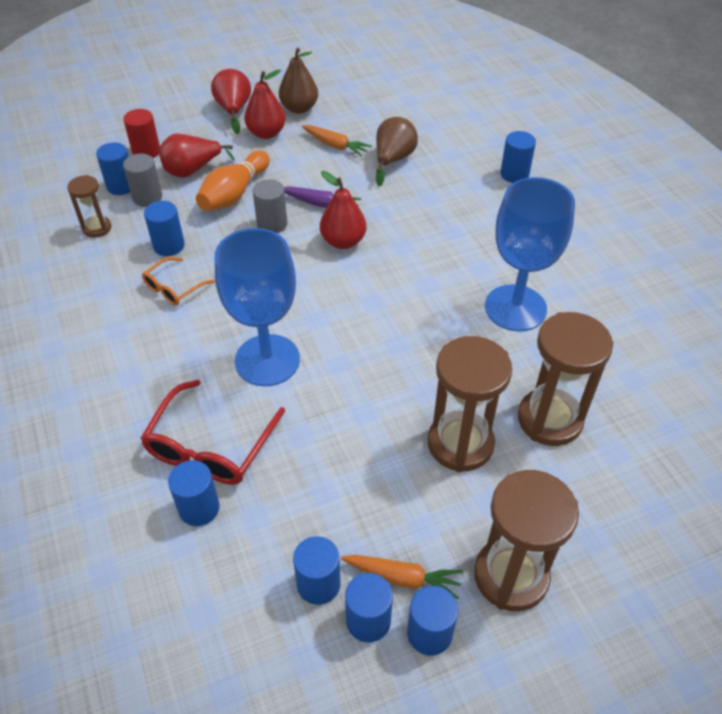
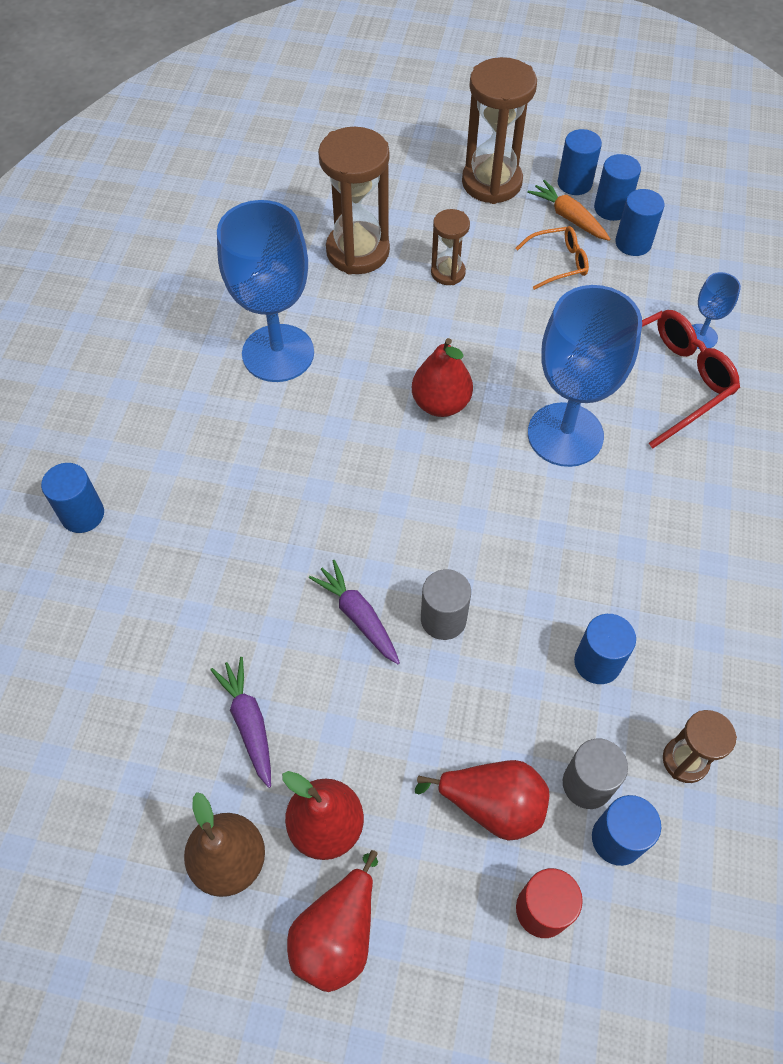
camera: 145 degrees left, 10 degrees up
orange glasses [142,257,215,306] -> orange glasses moved to [516,226,589,290]
blue cylinder [168,460,220,526] -> blue goblet [692,272,741,349]
orange bowling pin [196,150,270,211] -> none
orange carrot [302,125,372,157] -> purple carrot [210,657,271,788]
red pear [320,171,366,249] -> red pear moved to [412,338,473,417]
brown pear [376,117,418,186] -> none
brown hourglass [428,336,512,472] -> brown hourglass [431,209,470,285], size x0.54

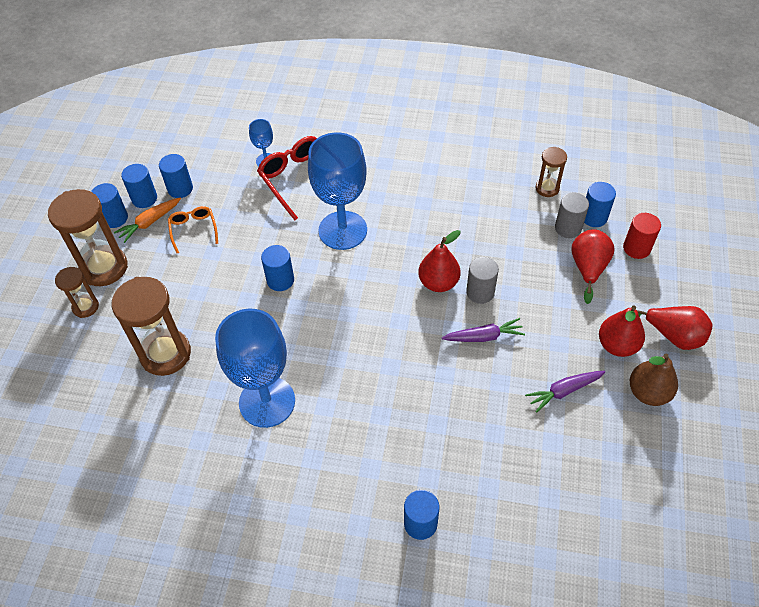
camera: 90 degrees left, 5 degrees down
purple carrot [309,560,400,664] -> purple carrot turned 150 degrees counterclockwise [442,318,525,342]
red pear [412,338,473,417] -> red pear moved to [418,230,460,292]
brown hourglass [431,209,470,285] -> brown hourglass moved to [55,267,99,318]
blue cylinder [574,614,636,684] -> blue cylinder moved to [261,245,294,291]

